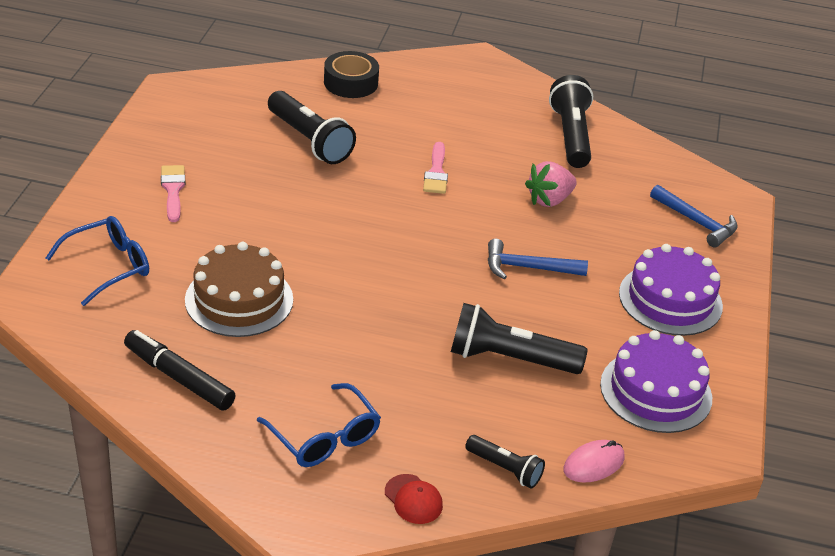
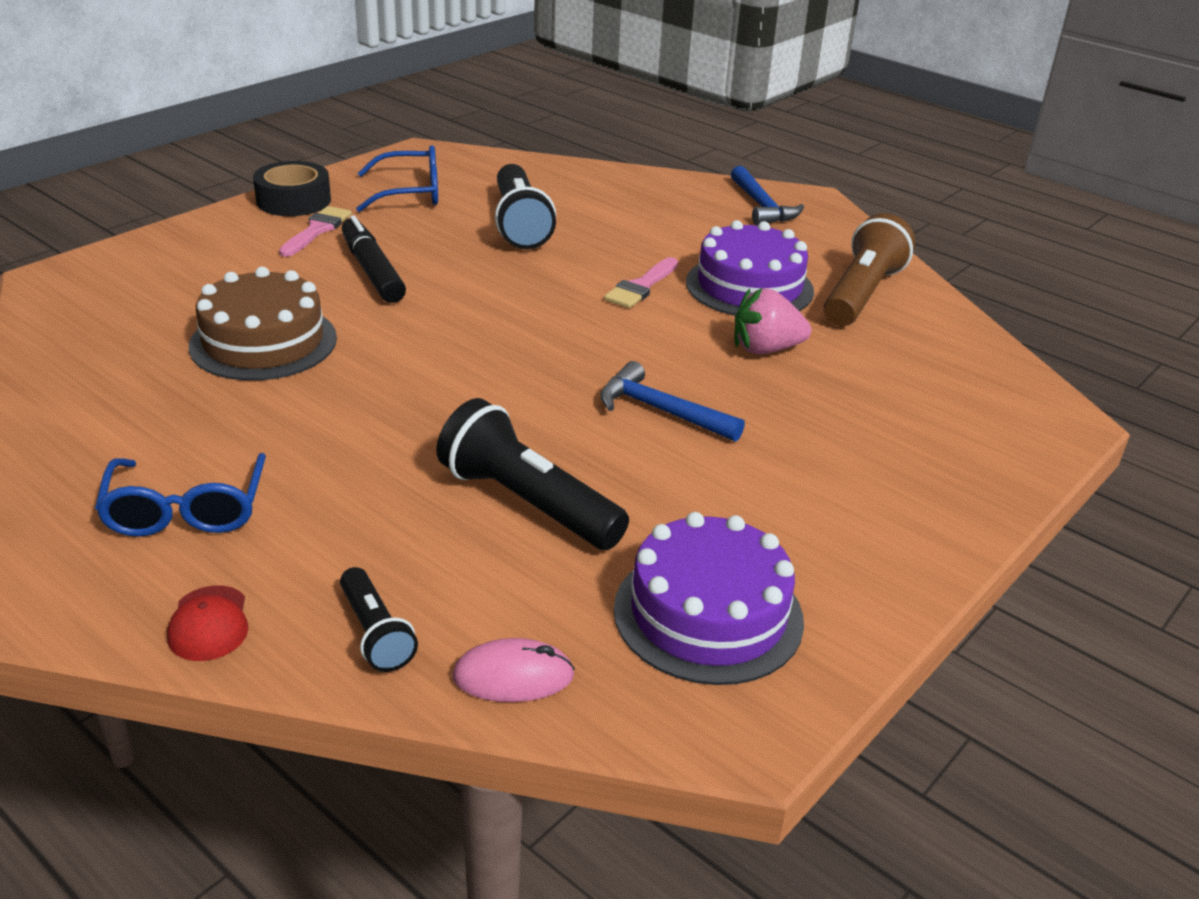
camera: 30 degrees right, 5 degrees down
blue glasses [46,216,149,306] -> blue glasses moved to [356,145,438,212]
black marker [124,330,236,411] -> black marker moved to [342,215,406,303]
black tape [324,51,379,98] -> black tape moved to [253,161,331,216]
black flashlight [549,75,593,168] -> brown flashlight [824,213,915,326]
purple cake [619,244,723,336] -> purple cake moved to [686,220,814,316]
blue hammer [650,185,738,248] -> blue hammer moved to [731,166,804,225]

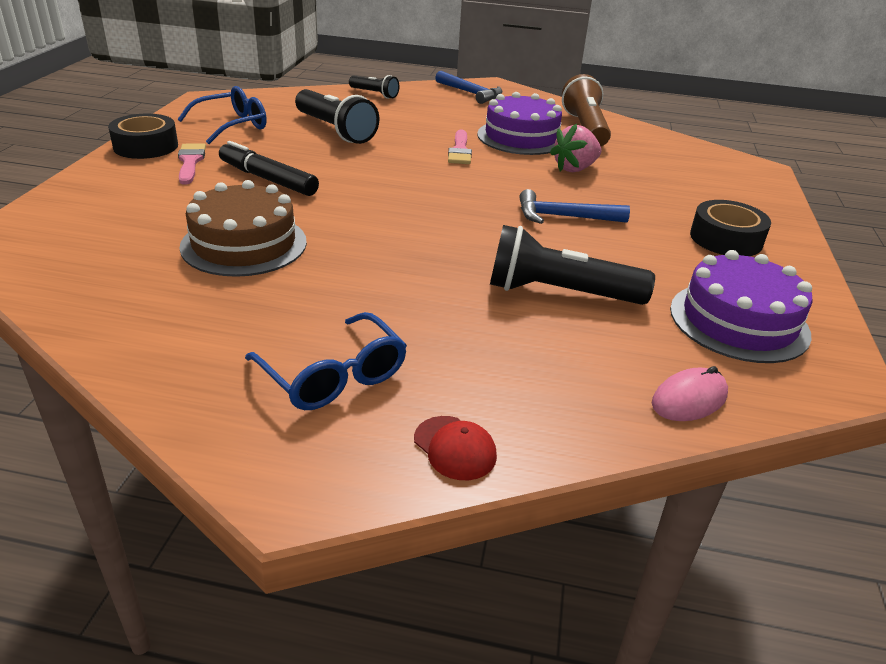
camera: 30 degrees left, 0 degrees up
black flashlight [340,567,418,672] -> black flashlight moved to [349,75,399,99]
none -> black tape [690,200,771,256]

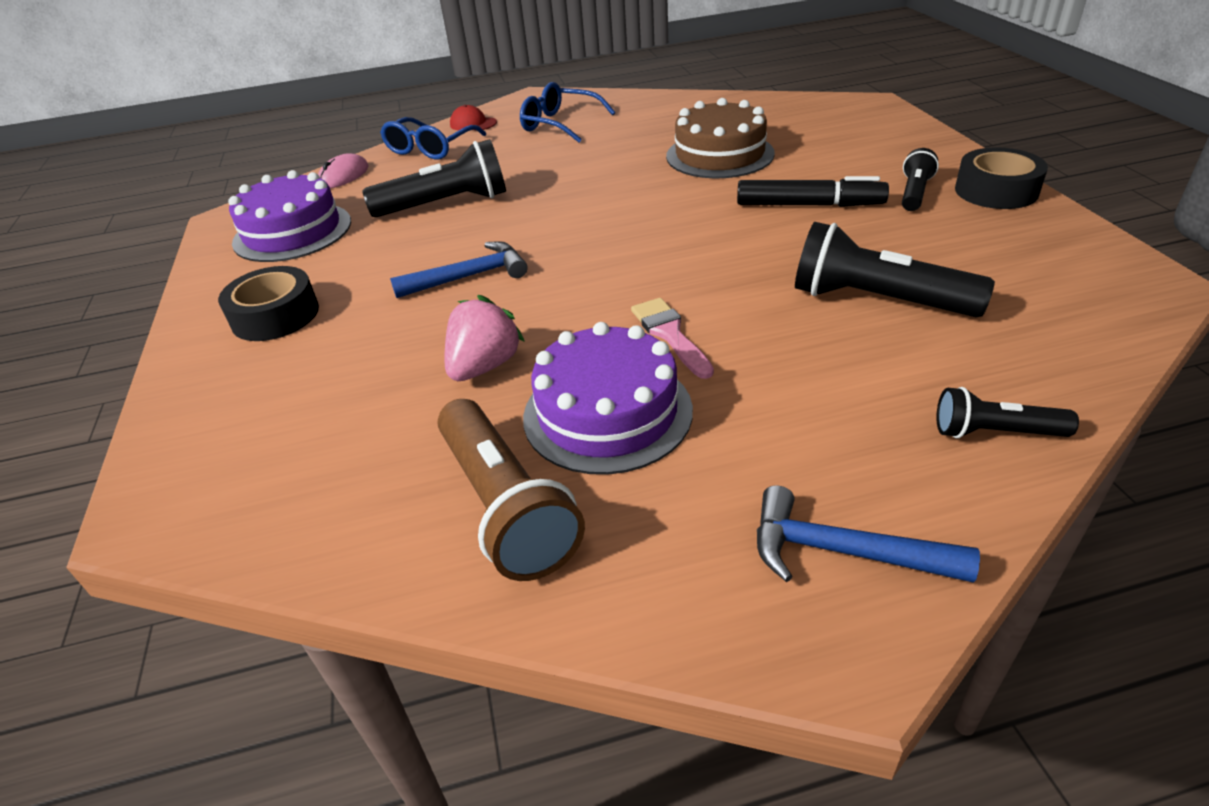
camera: 160 degrees right, 5 degrees up
blue glasses [178,86,267,144] -> blue glasses moved to [380,117,486,159]
pink brush [178,143,206,184] -> black flashlight [902,148,939,211]

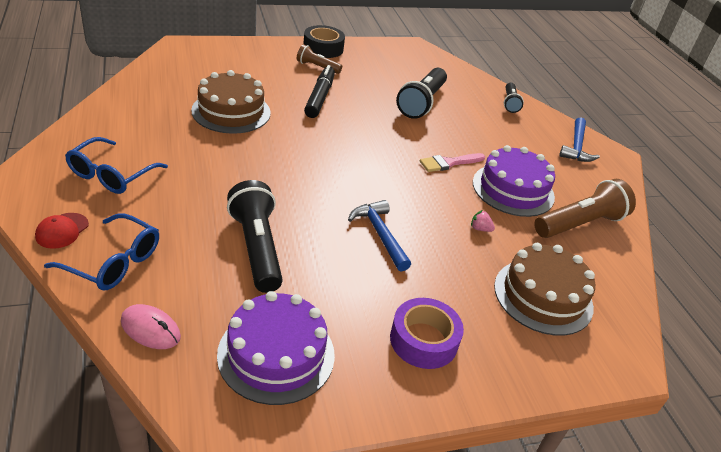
camera: 100 degrees left, 0 degrees up
black tape [218,266,319,341] -> purple tape [390,298,464,369]
pink strawberry [445,295,525,381] -> pink strawberry [471,210,495,232], size x0.48
black flashlight [902,148,939,211] -> brown flashlight [297,44,342,74]
none -> brown cake [494,243,595,336]

